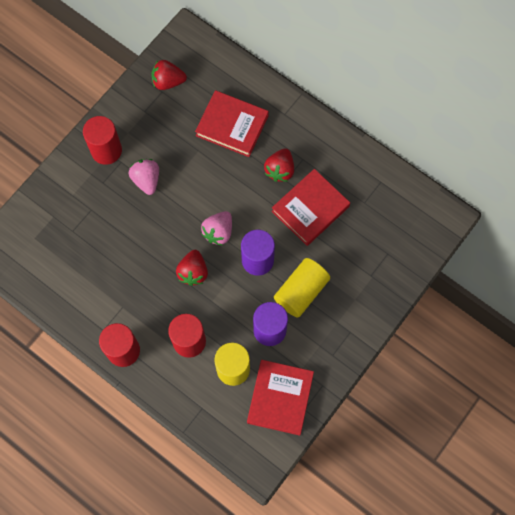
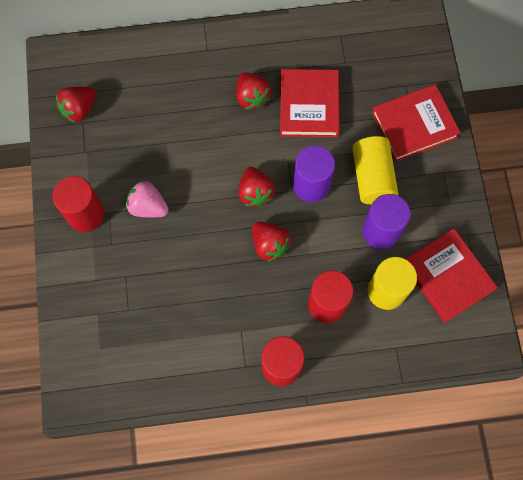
camera: 45 degrees left, 0 degrees up
red book [195,90,269,157] -> red book moved to [372,84,461,162]
pink strawberry [201,211,232,246] -> red strawberry [238,167,275,207]

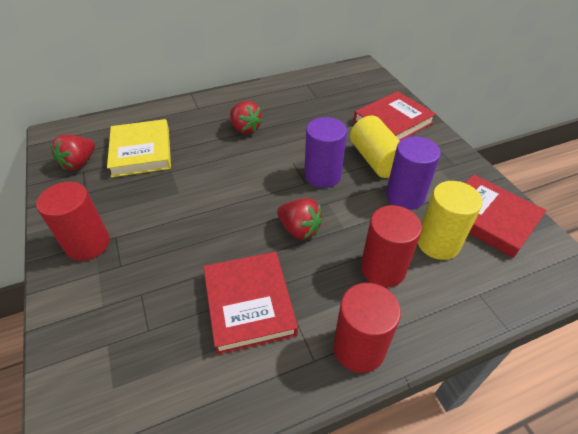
camera: 15 degrees left, 25 degrees down
pink strawberry [126,181,169,218] -> none
red strawberry [238,167,275,207] -> none
red book [280,69,340,137] -> red book moved to [203,252,298,355]
none -> yellow book [107,119,171,177]

